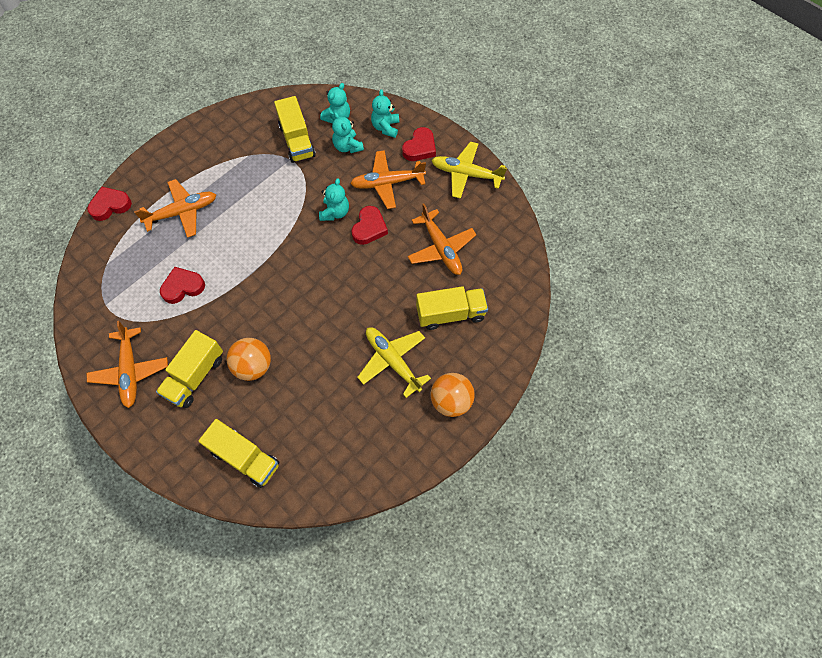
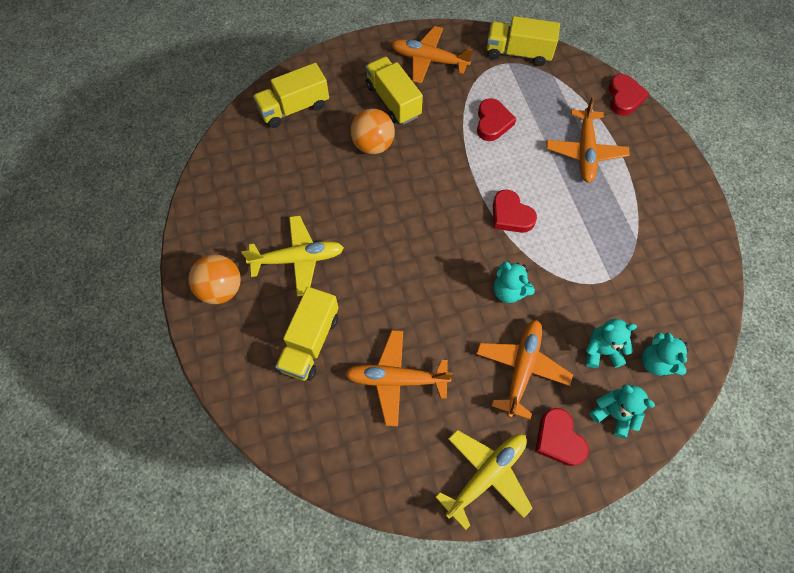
camera: 120 degrees right, 0 degrees up
yellow truck [274,96,316,163] -> yellow truck moved to [487,16,560,66]
red heart [351,206,388,245] -> red heart moved to [493,190,537,233]

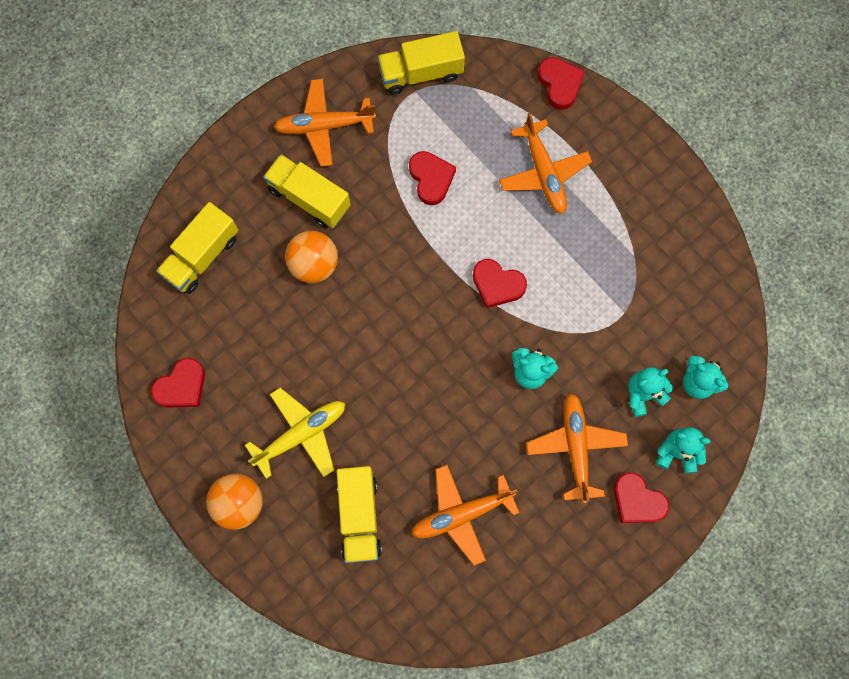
camera: 25 degrees left, 10 degrees up
yellow plane [436,430,533,530] -> none
none -> red heart [151,358,205,408]

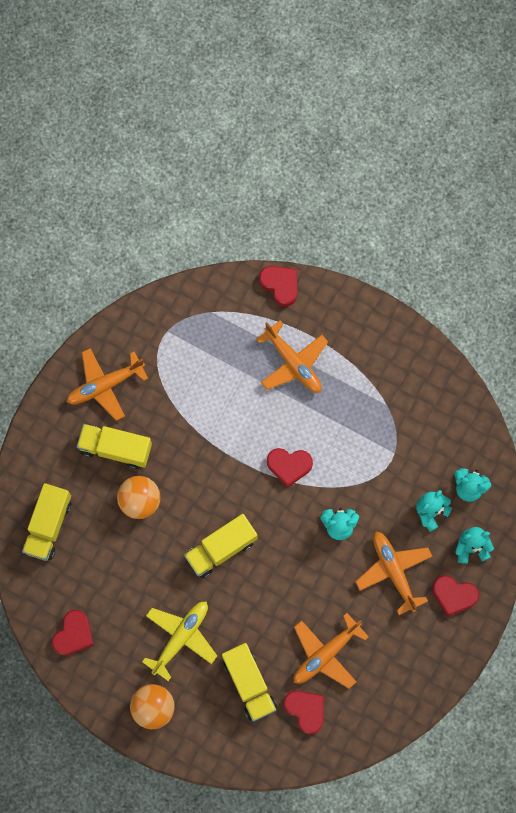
camera: 20 degrees left, 0 degrees up
yellow truck [378,31,465,95] -> yellow truck moved to [184,514,257,578]
red heart [409,151,456,205] -> red heart moved to [284,691,324,734]

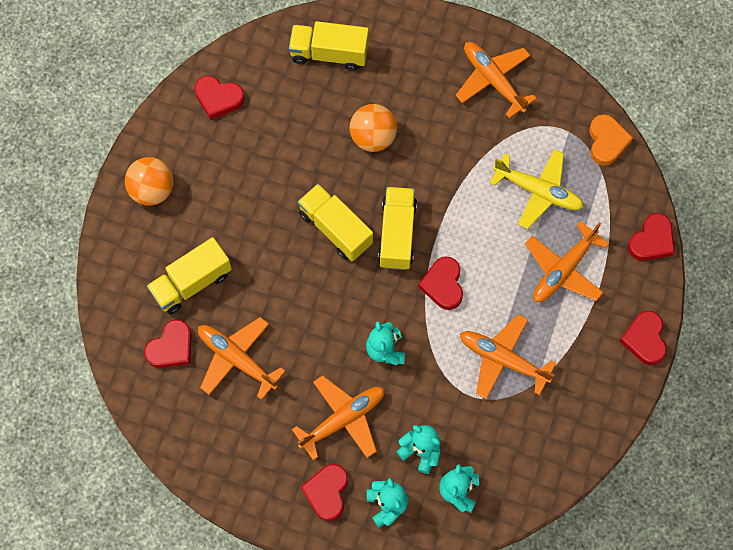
camera: 80 degrees right, 5 degrees down
yellow truck [77,424,152,469] -> yellow truck moved to [378,187,417,270]
yellow plane [142,602,217,681] -> yellow plane moved to [490,149,584,229]
none -> orange plane [460,314,556,399]
none -> orange heart [589,114,633,166]
none -> red heart [619,311,667,365]

